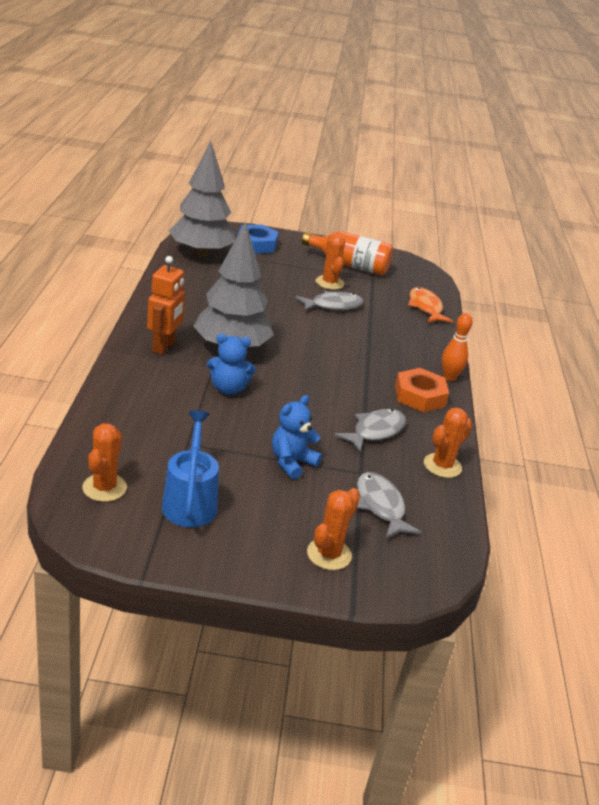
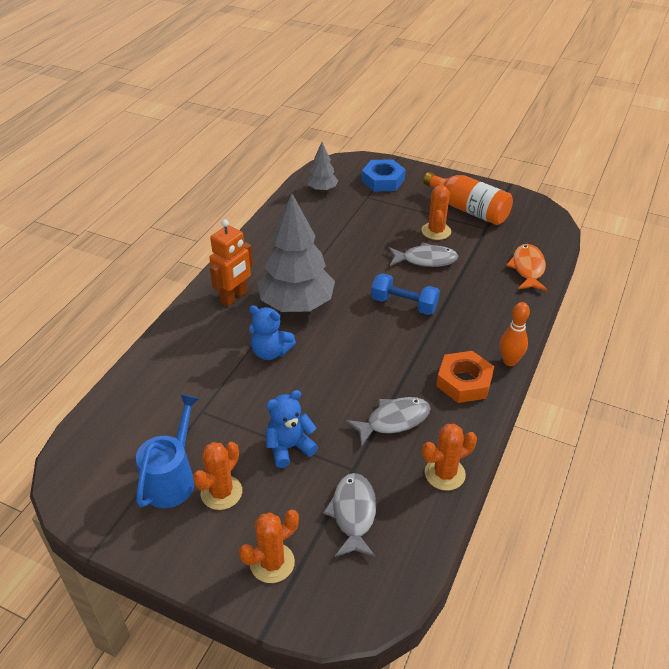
camera: 25 degrees right, 10 degrees up
orange cactus [82,423,127,502] -> orange cactus moved to [193,442,242,510]
grey tree [169,141,235,257] -> grey tree [307,142,338,192], size x0.49
none -> blue dumbbell [371,273,440,315]

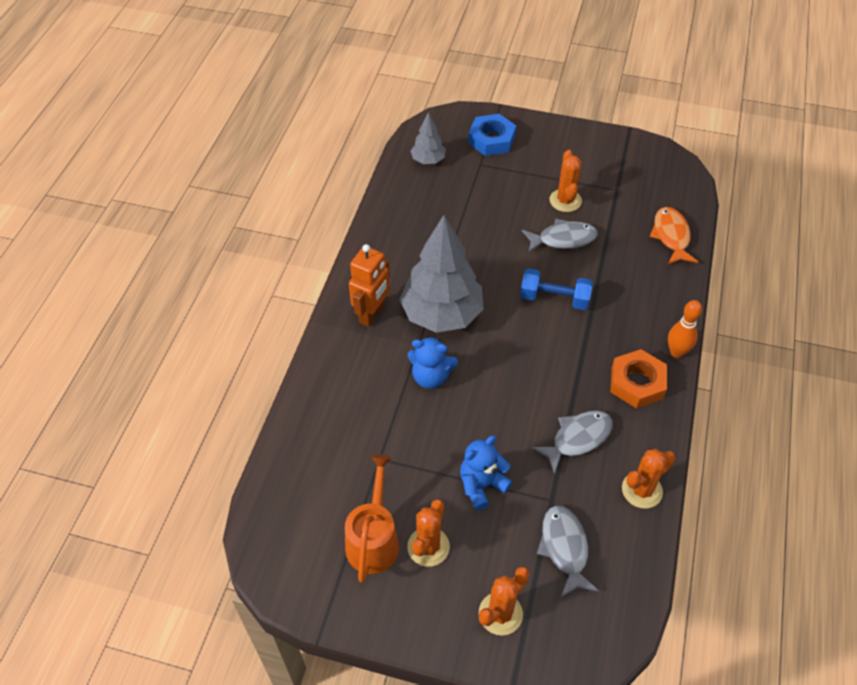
camera: 10 degrees left, 10 degrees up
blue watering can [136,394,200,508] -> orange watering can [345,454,399,583]
orange bottle [423,172,513,225] -> none

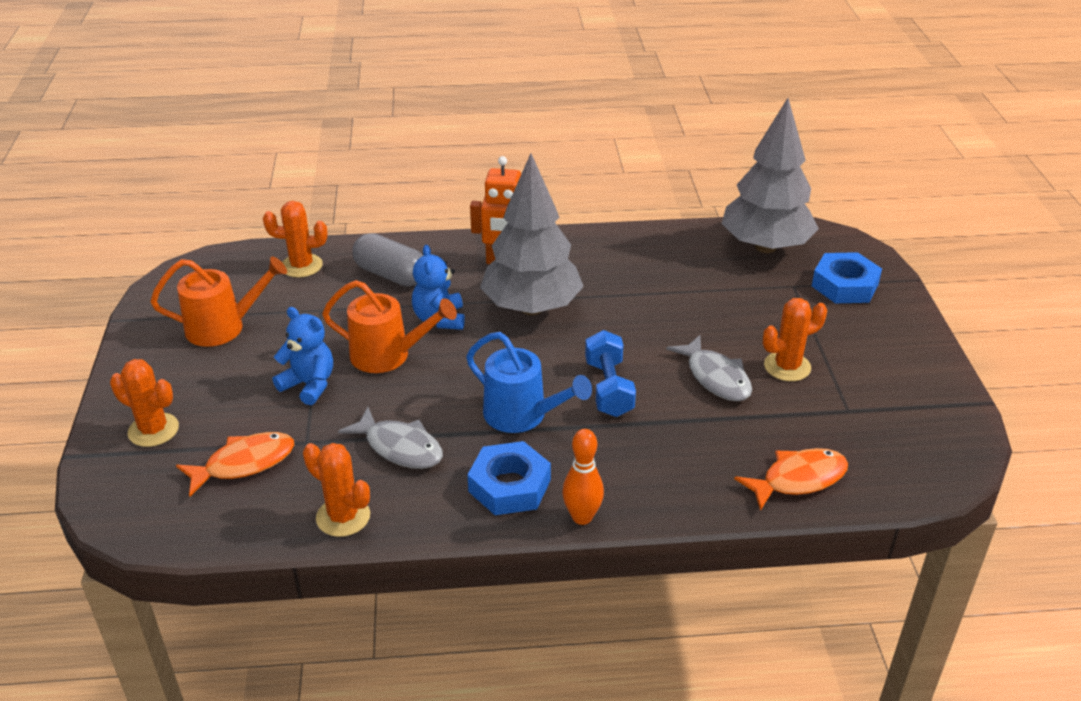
camera: 70 degrees right, 15 degrees down
orange cactus [407,499,450,567] -> orange cactus moved to [263,201,328,278]
grey tree [411,112,446,164] -> grey tree [721,98,819,253], size x2.05
grey fish [537,505,599,598] -> orange fish [176,432,294,496]
orange nut [610,349,667,408] -> blue nut [467,441,551,515]
none -> orange watering can [322,280,457,373]
none -> grey capsule [352,233,423,286]
none -> blue watering can [466,332,592,433]

